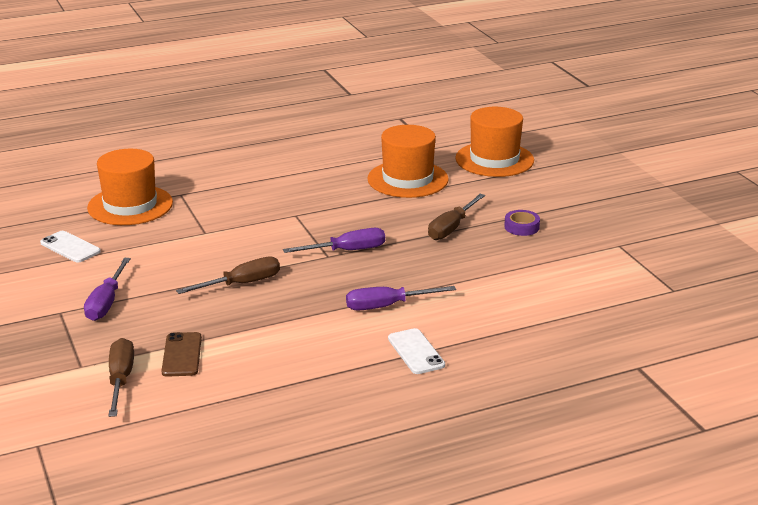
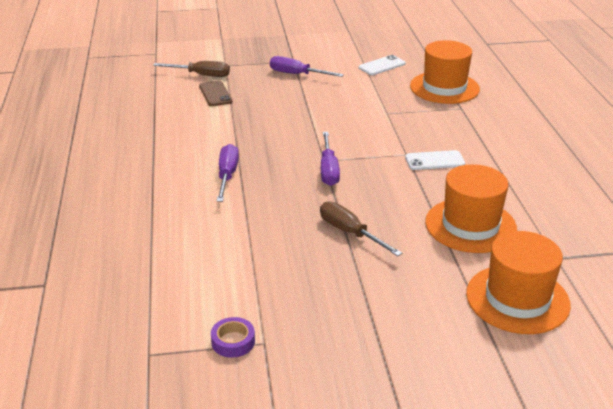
camera: 105 degrees right, 5 degrees up
brown phone [162,332,202,377] -> brown phone turned 60 degrees clockwise [199,80,232,106]
brown screwdriver [176,256,280,294] -> none
white phone [388,328,445,374] -> white phone moved to [405,150,465,170]
purple tape [504,210,540,236] -> purple tape moved to [211,317,255,358]

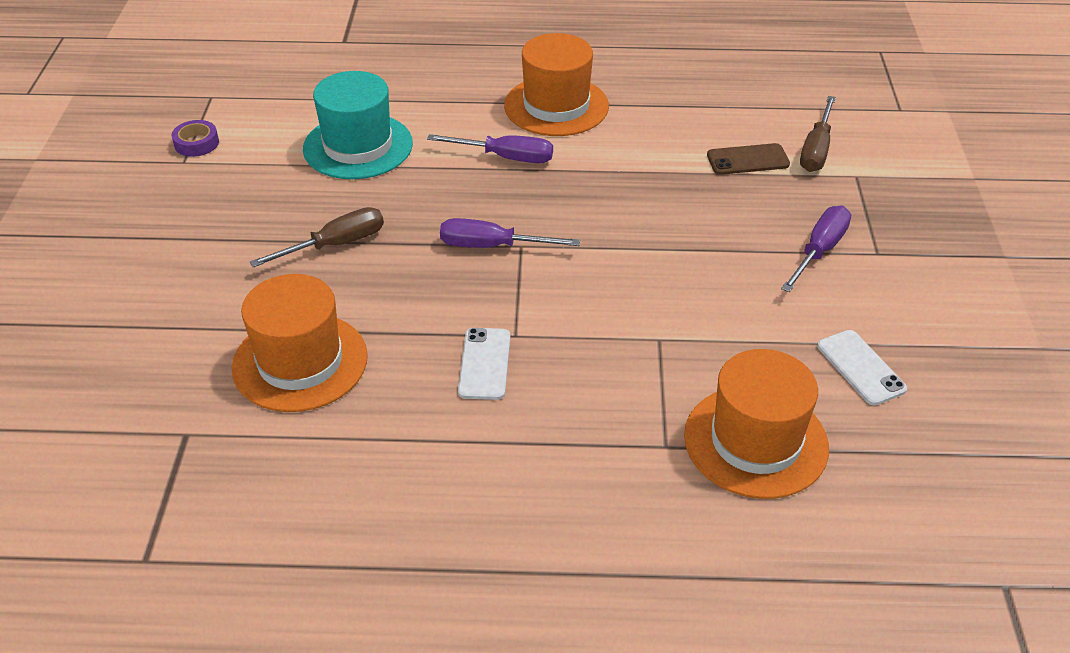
camera: 100 degrees right, 10 degrees up
orange hat [466,231,571,334] -> orange hat moved to [504,33,609,136]
none -> turquoise hat [303,71,413,179]

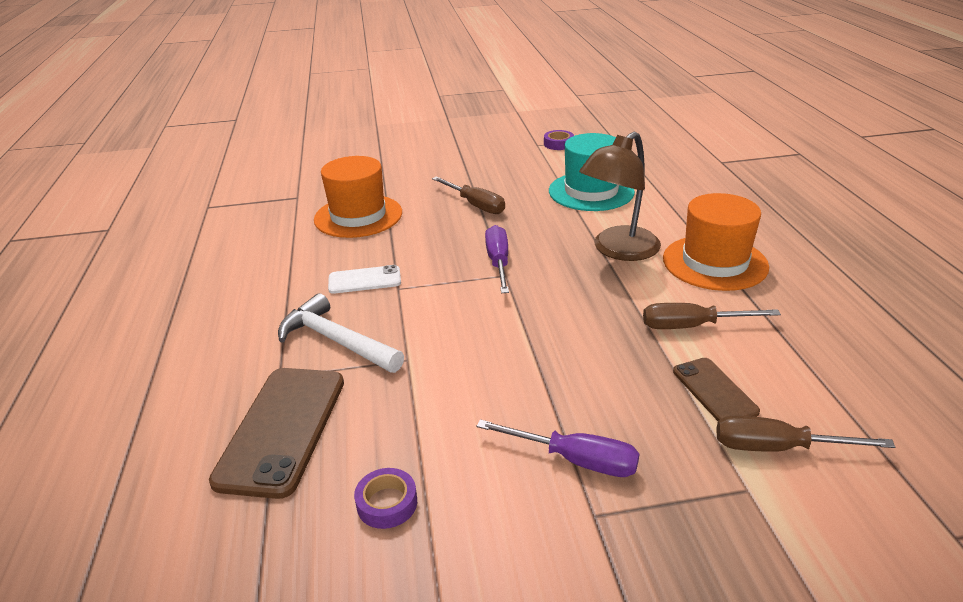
camera: 80 degrees right, 10 degrees down
purple screwdriver [427,134,553,163] -> brown lamp [579,132,661,261]
orange hat [684,349,829,499] -> brown phone [209,368,344,499]
white phone [817,330,907,405] -> purple tape [354,468,417,529]
none -> white hammer [278,293,404,373]
none -> brown screwdriver [643,303,781,329]

